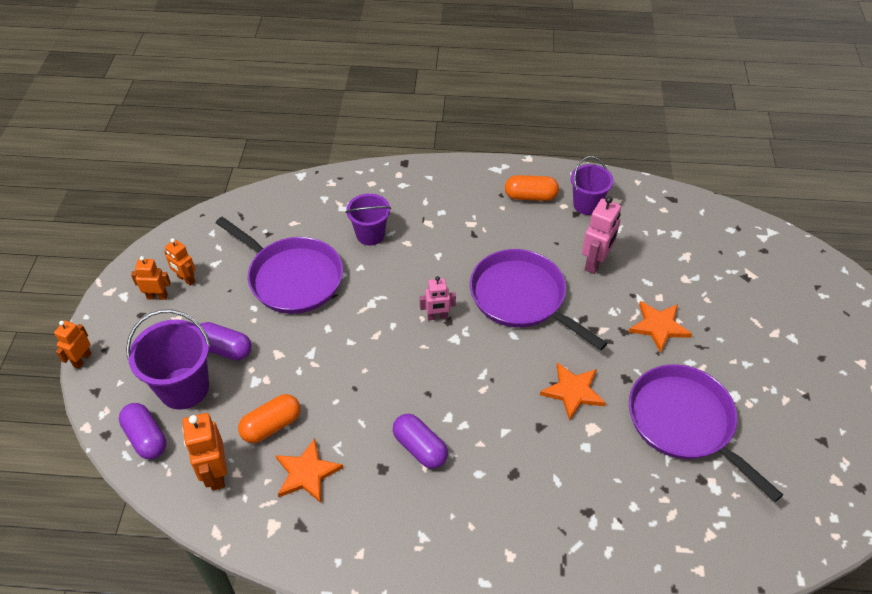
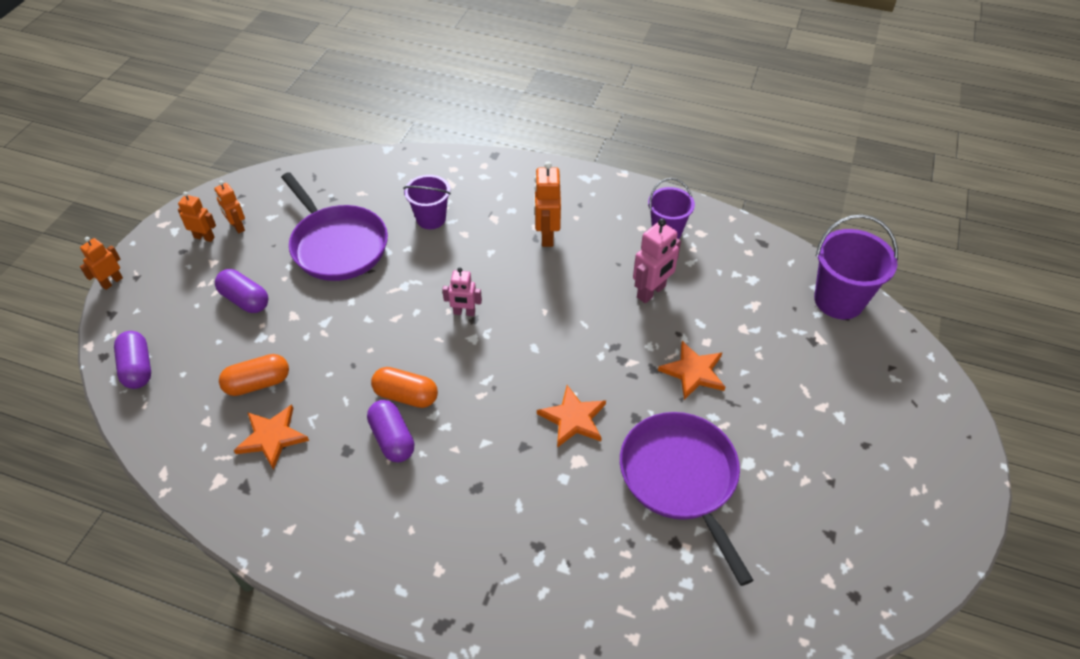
camera: 15 degrees right, 0 degrees up
purple bucket [126,310,211,410] -> purple bucket moved to [814,215,898,319]
orange robot [182,413,227,491] -> orange robot moved to [534,162,561,247]
purple pan [470,249,607,350] -> none
orange capsule [505,175,559,201] -> orange capsule moved to [371,367,438,408]

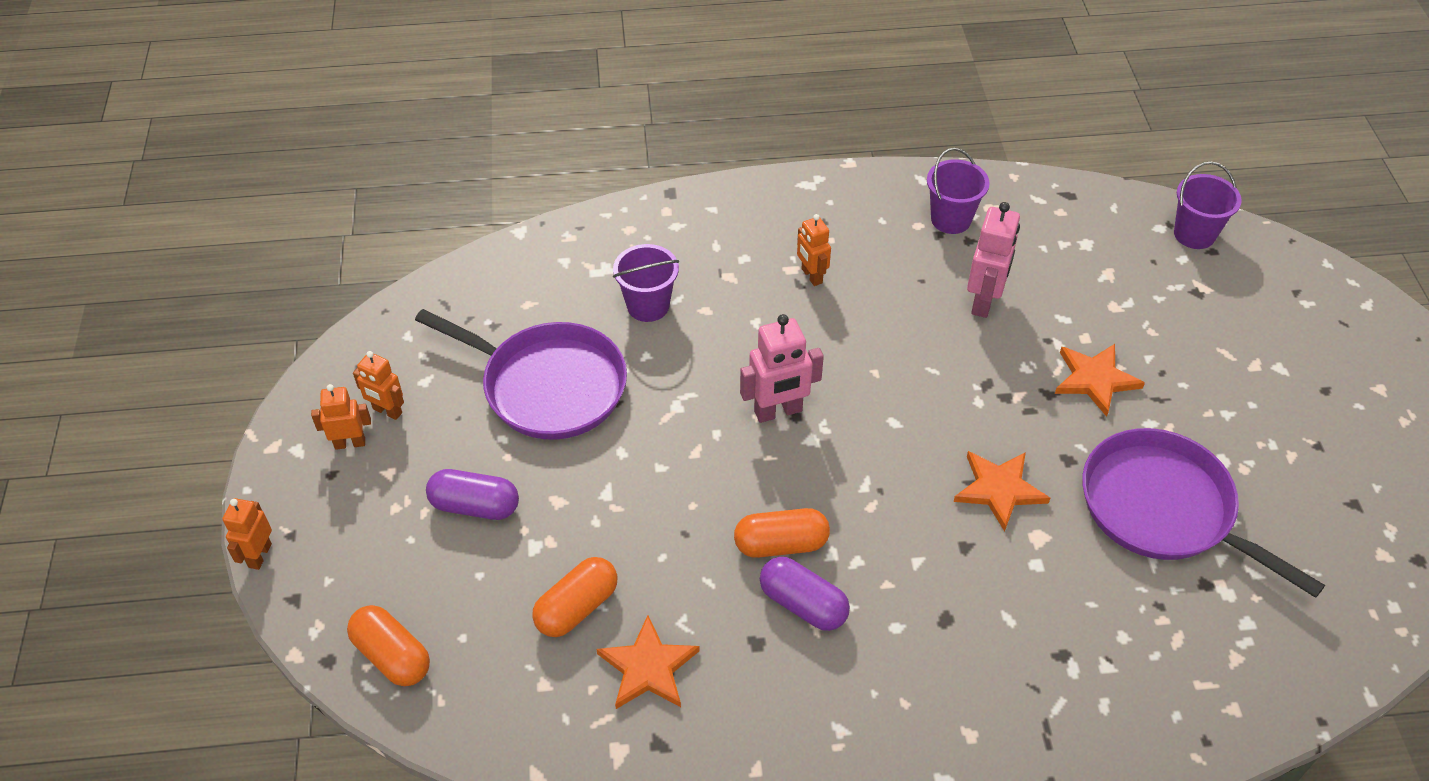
camera: 25 degrees left, 0 degrees up
purple capsule [114,331,151,389] -> orange capsule [347,605,430,686]
pink robot [442,267,482,316] -> pink robot [740,314,824,423], size x1.56
orange robot [534,162,561,247] -> orange robot [797,214,831,286], size x0.64
purple bucket [814,215,898,319] -> purple bucket [1174,161,1242,249], size x0.65

